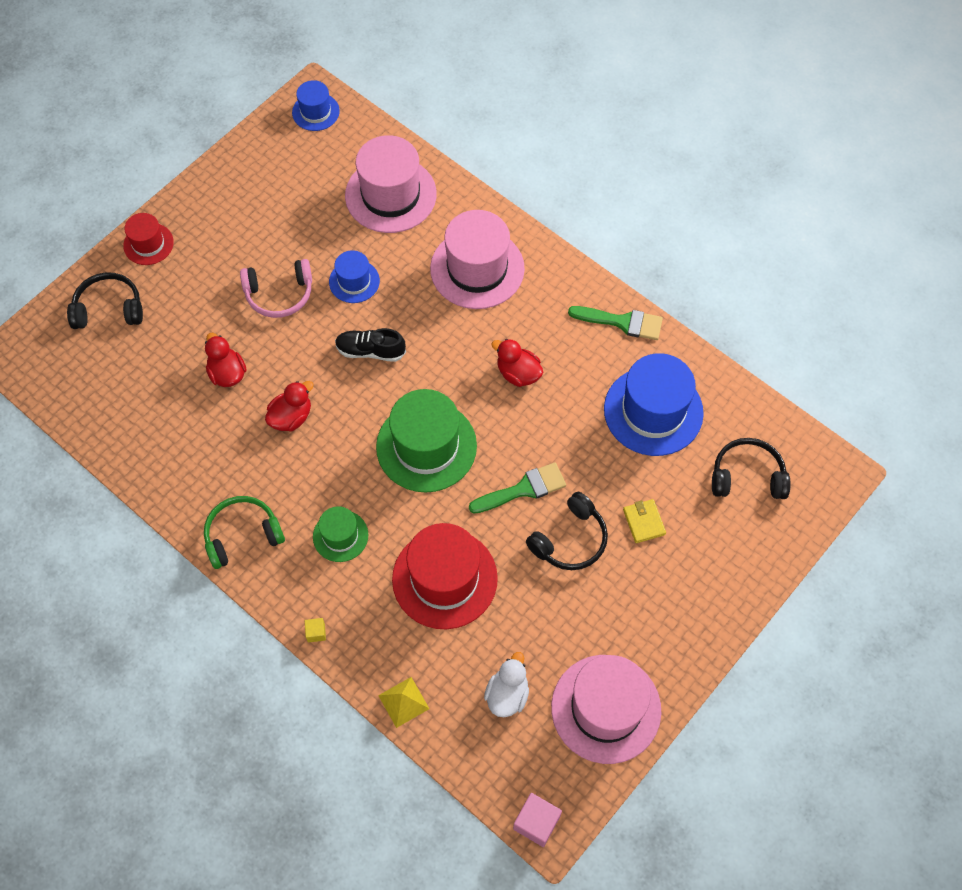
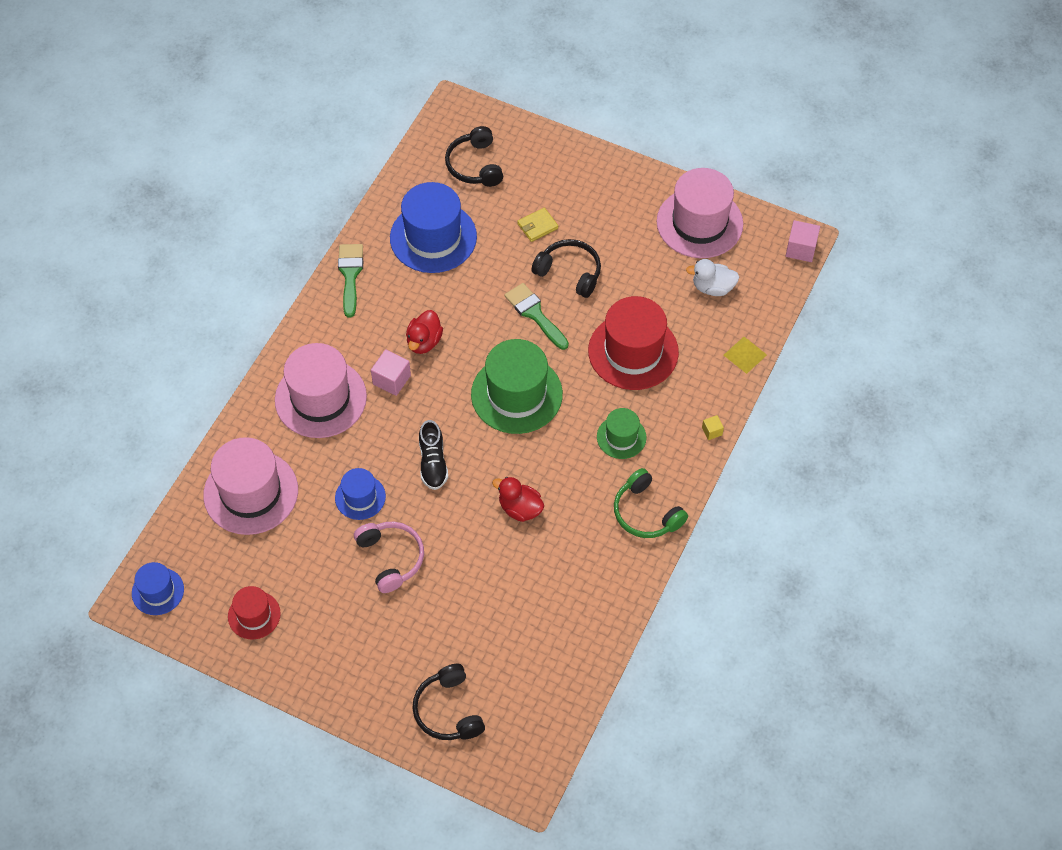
camera: 105 degrees left, 5 degrees down
red hat [123,213,174,265] -> red hat moved to [228,586,281,639]
red duck [205,333,247,387] -> none
none -> pink cube [371,349,411,396]

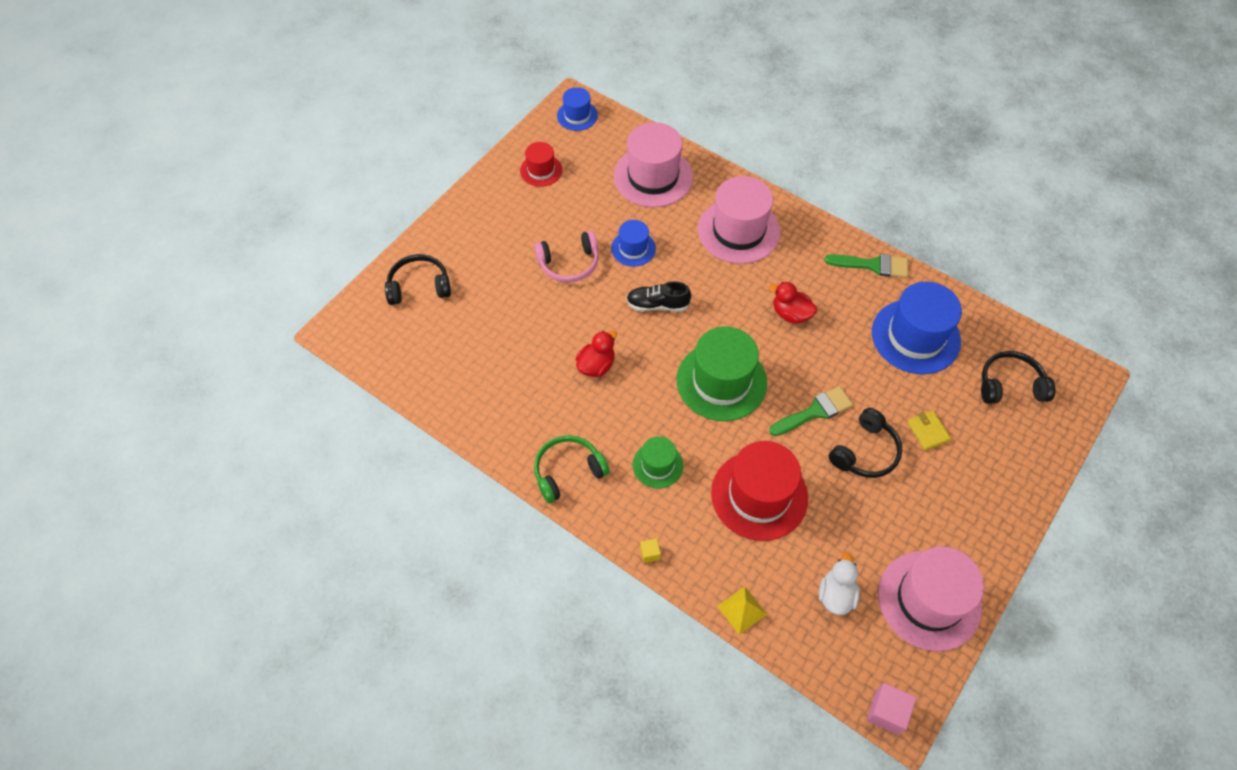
camera: 100 degrees right, 0 degrees up
pink cube [371,349,411,396] -> none

